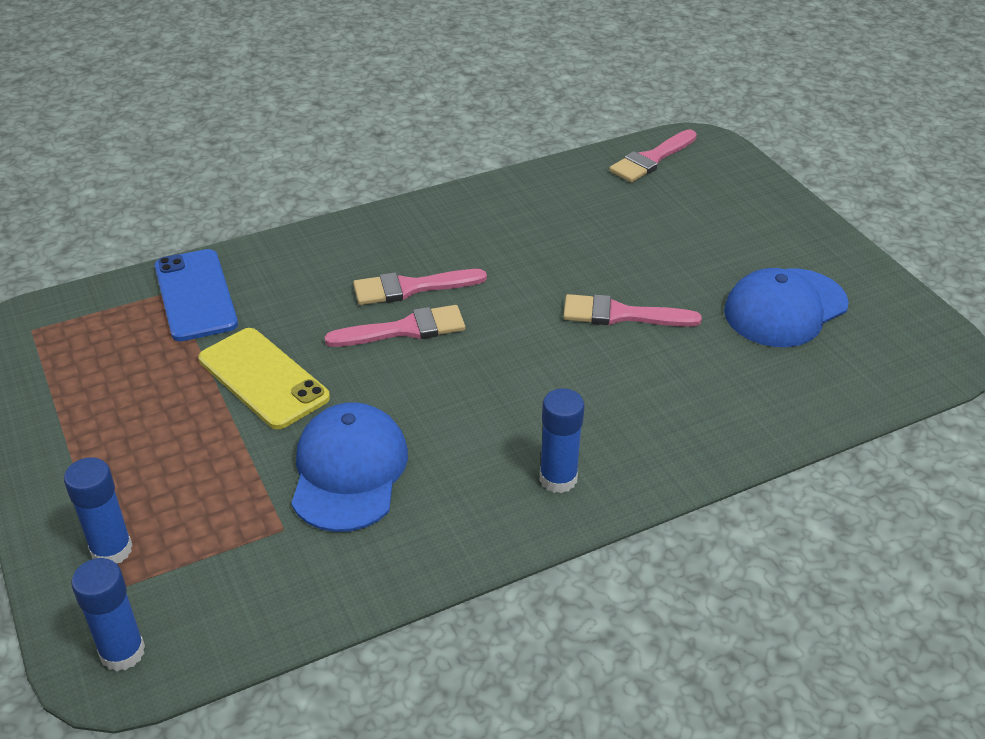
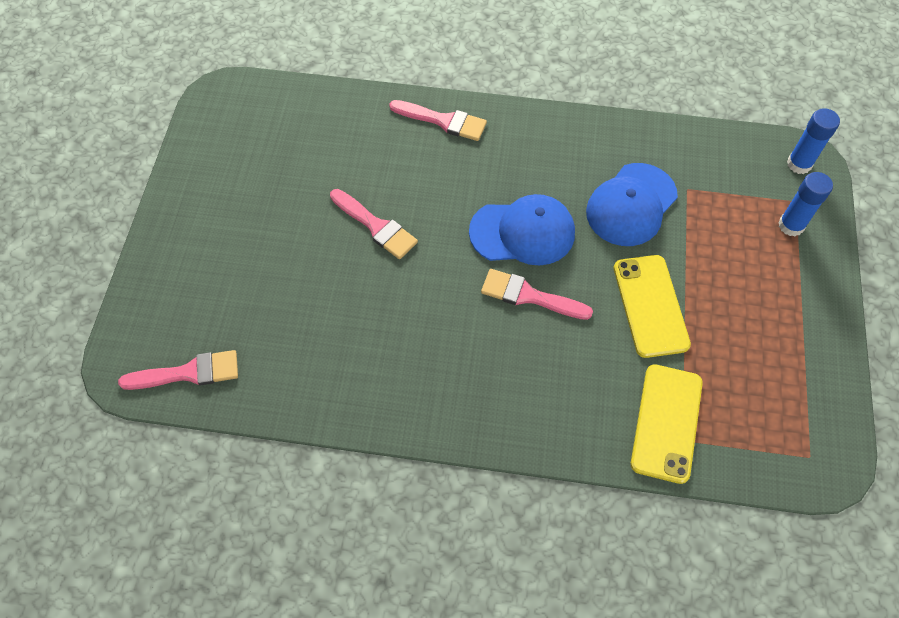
camera: 145 degrees left, 20 degrees up
blue phone [155,249,238,341] -> yellow phone [631,364,703,484]
pink brush [353,269,487,305] -> pink brush moved to [389,100,487,141]
blue glue stick [539,388,585,493] -> none
blue cap [724,268,849,347] -> blue cap moved to [469,194,575,265]

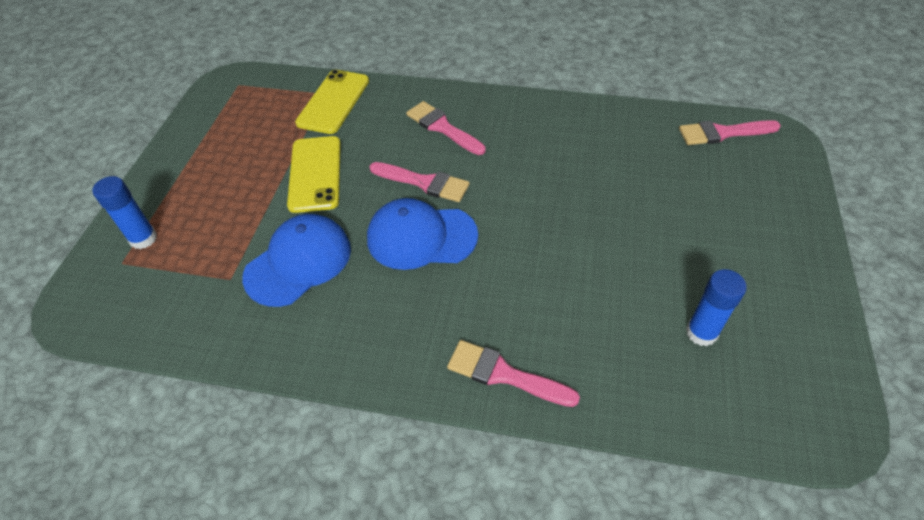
camera: 175 degrees left, 10 degrees down
pink brush [330,189,418,259] -> pink brush moved to [406,101,486,155]
blue glue stick [787,108,840,174] -> blue glue stick moved to [686,269,747,346]

